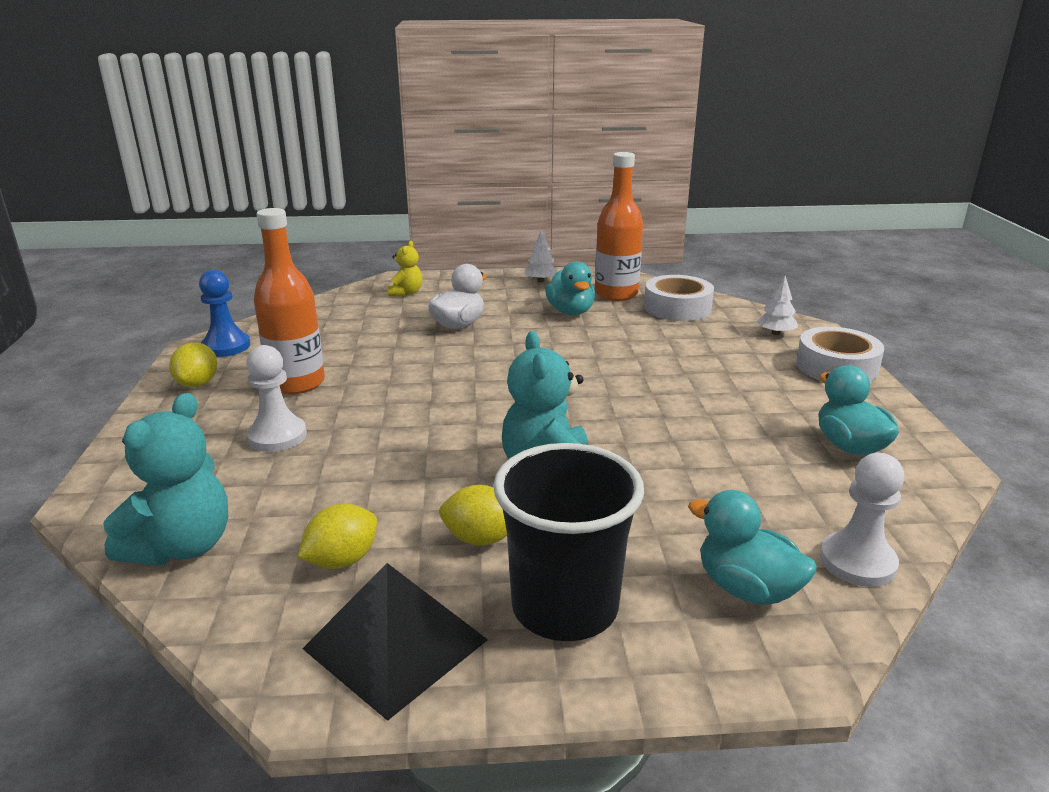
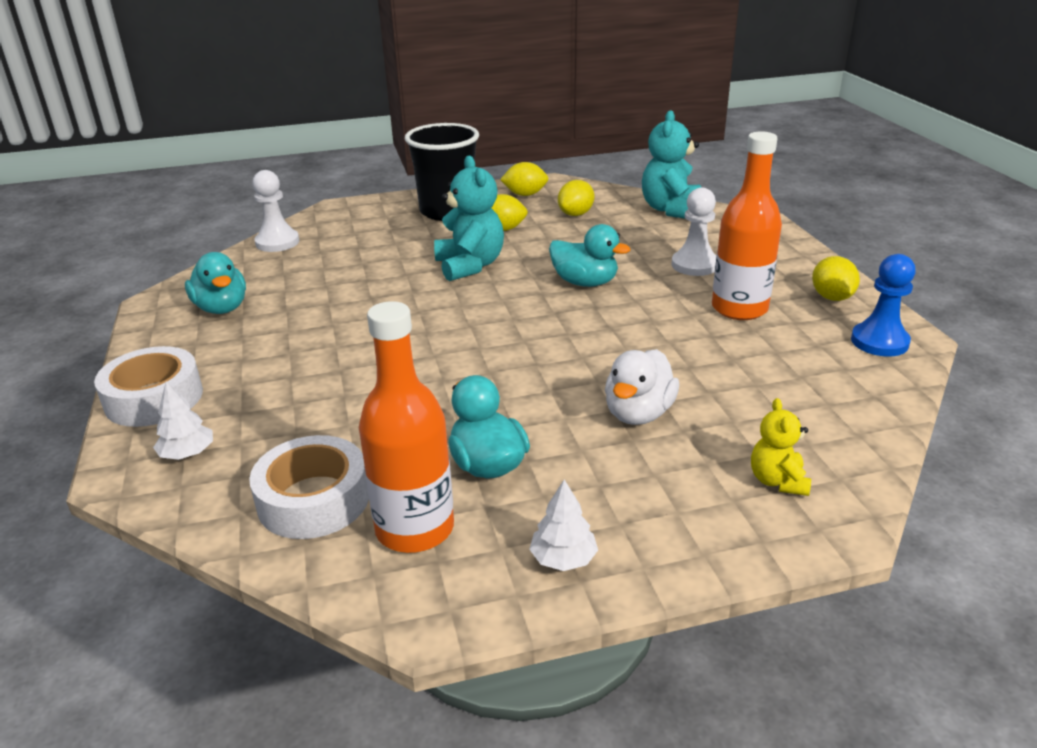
camera: 170 degrees right, 5 degrees up
black pyramid [302,563,488,721] -> yellow lemon [500,162,549,196]
turquoise duck [688,490,817,605] -> turquoise duck moved to [549,224,631,287]

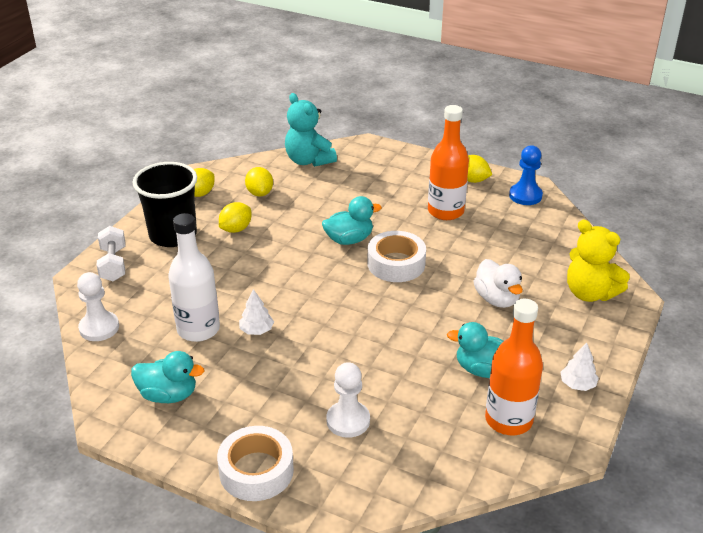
camera: 50 degrees left, 5 degrees up
white tree [153,381,213,460] -> white tree moved to [239,289,274,335]
white tape [249,435,369,539] -> white tape moved to [368,231,426,282]
turquoise teddy bear [434,156,504,281] -> none
white pawn [672,187,716,276] -> white pawn moved to [326,362,370,438]
yellow teddy bear [751,398,811,496] -> yellow teddy bear [567,220,630,302], size x1.78
none -> white dumbbell [97,226,125,281]
none -> white bottle [168,213,220,342]

